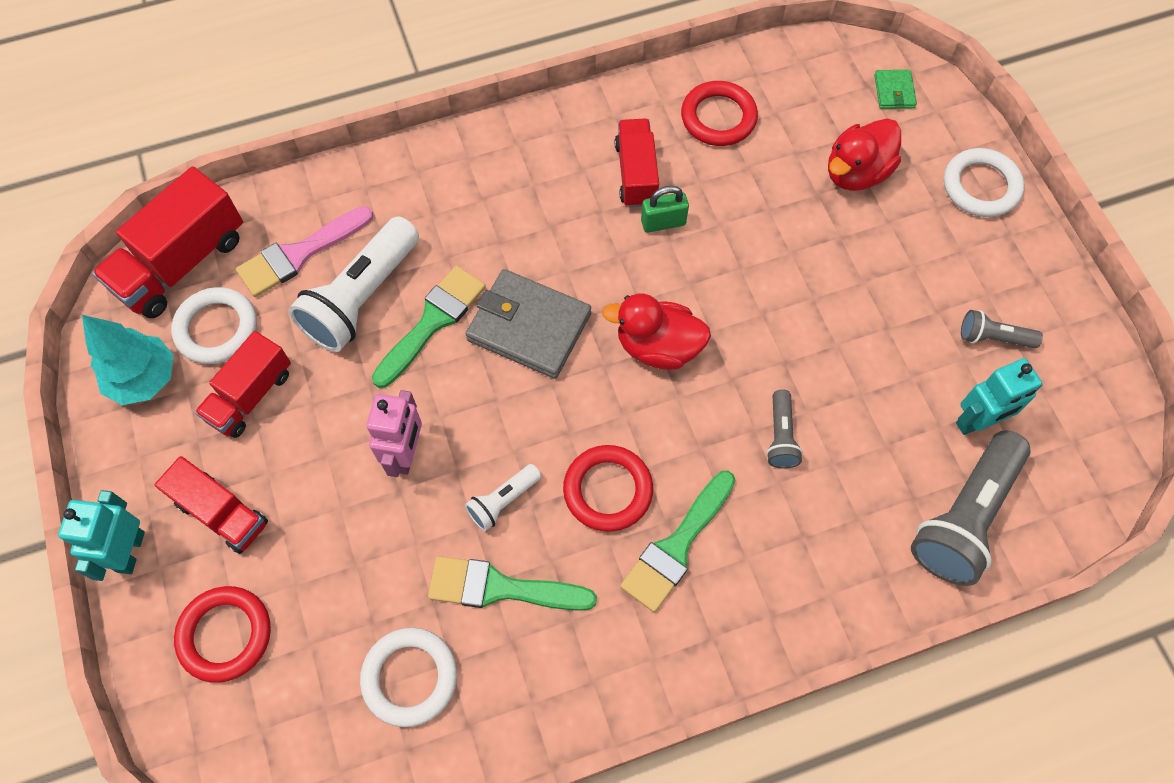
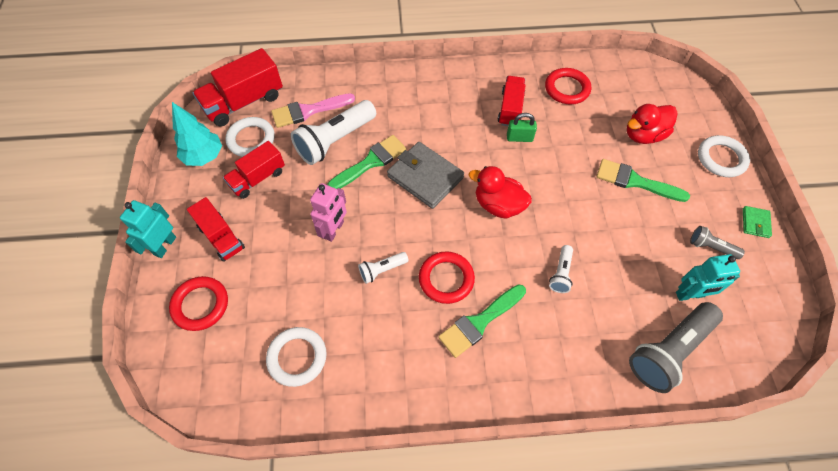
camera: 15 degrees right, 5 degrees down
green brush [428,556,597,611] -> green brush moved to [596,159,690,202]
grey flashlight [766,390,803,468] -> white flashlight [549,245,573,293]
green wallet [874,70,917,109] -> green wallet moved to [743,206,772,238]

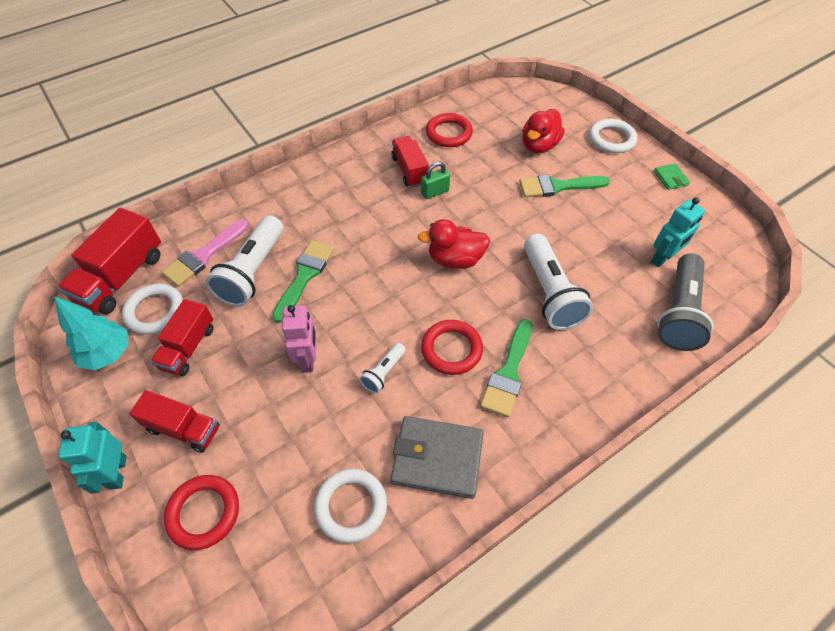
camera: 30 degrees left, 5 degrees down
grey wallet [387,142,464,209] -> grey wallet moved to [391,416,484,499]
white flashlight [549,245,573,293] -> white flashlight [524,234,593,330], size x2.02
grey flashlight [690,226,745,259] -> none

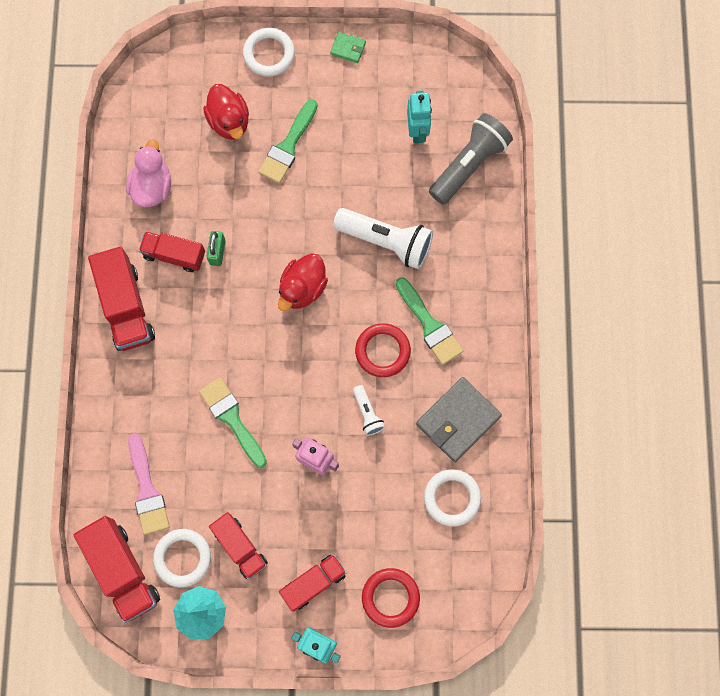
camera: 55 degrees left, 20 degrees up
white flashlight [205,216,283,307] -> none
red ring [426,113,473,147] -> pink duck [126,139,171,207]
grey flashlight [657,253,714,351] -> grey flashlight turned 105 degrees counterclockwise [429,113,513,205]
none -> red truck [88,247,155,351]

